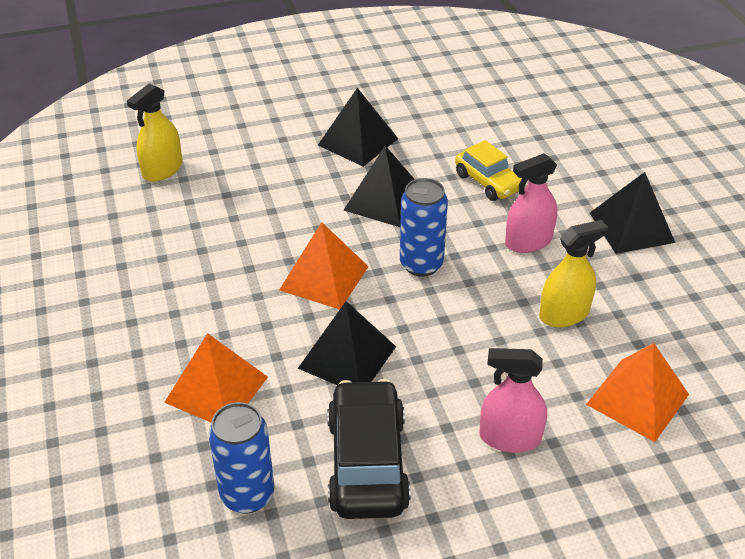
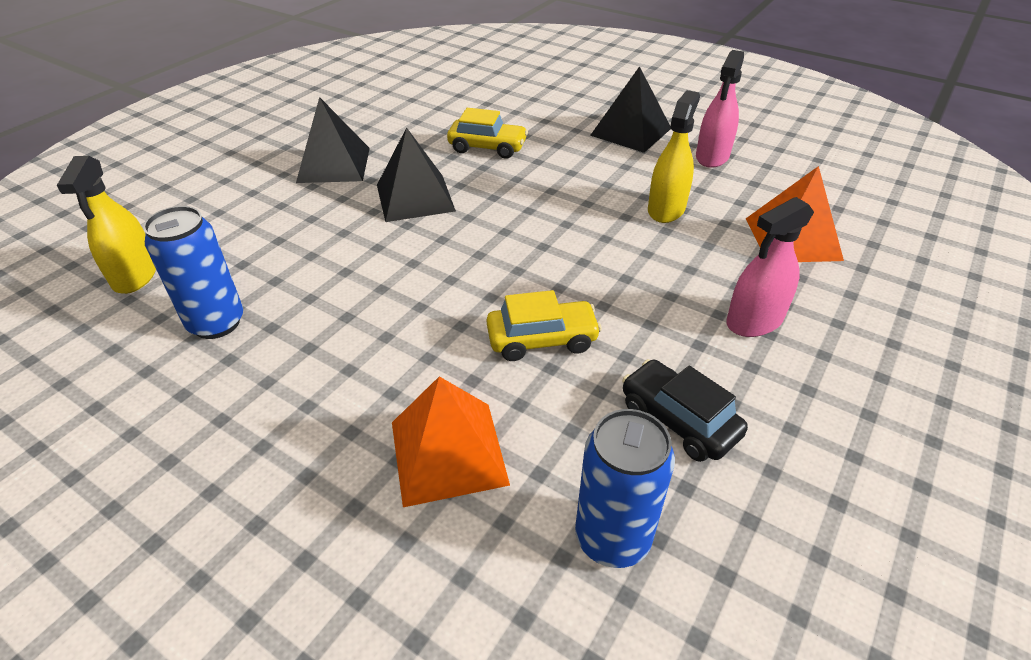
camera: 40 degrees left, 0 degrees up
orange pyramid [279,222,369,310] -> none
black pyramid [298,301,396,385] -> yellow car [487,290,602,361]
black car [327,379,411,519] -> black car [622,359,748,462], size x0.64
blue can [400,178,448,277] -> blue can moved to [143,206,243,339]
pink spray bottle [505,153,557,253] -> pink spray bottle moved to [696,50,744,168]

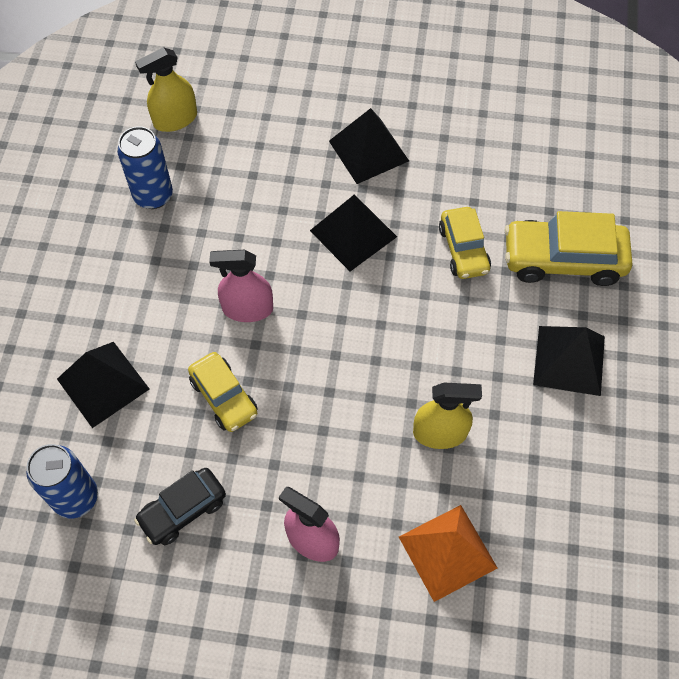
camera: 65 degrees right, 20 degrees up
orange pyramid [392,376,510,507] -> black pyramid [57,342,149,428]
black car [622,359,748,462] -> black car turned 150 degrees counterclockwise [134,468,226,546]
pink spray bottle [696,50,744,168] -> pink spray bottle moved to [209,250,273,322]
none -> yellow car [504,211,632,286]

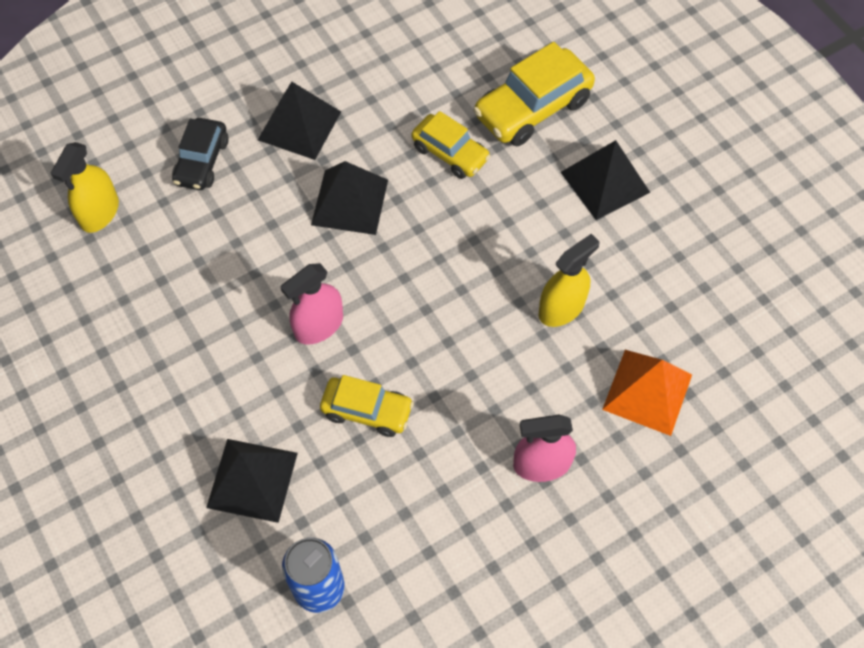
camera: 40 degrees left, 0 degrees up
blue can [117,126,173,209] -> none
black car [134,468,226,546] -> black car moved to [172,118,229,190]

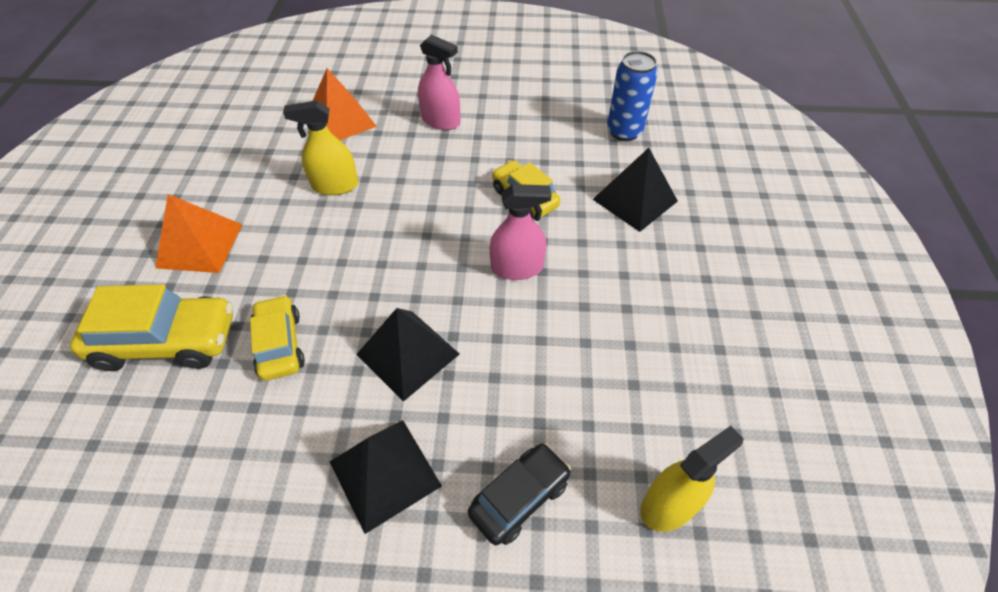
camera: 145 degrees left, 10 degrees down
black pyramid [560,140,650,220] -> orange pyramid [155,194,242,273]

